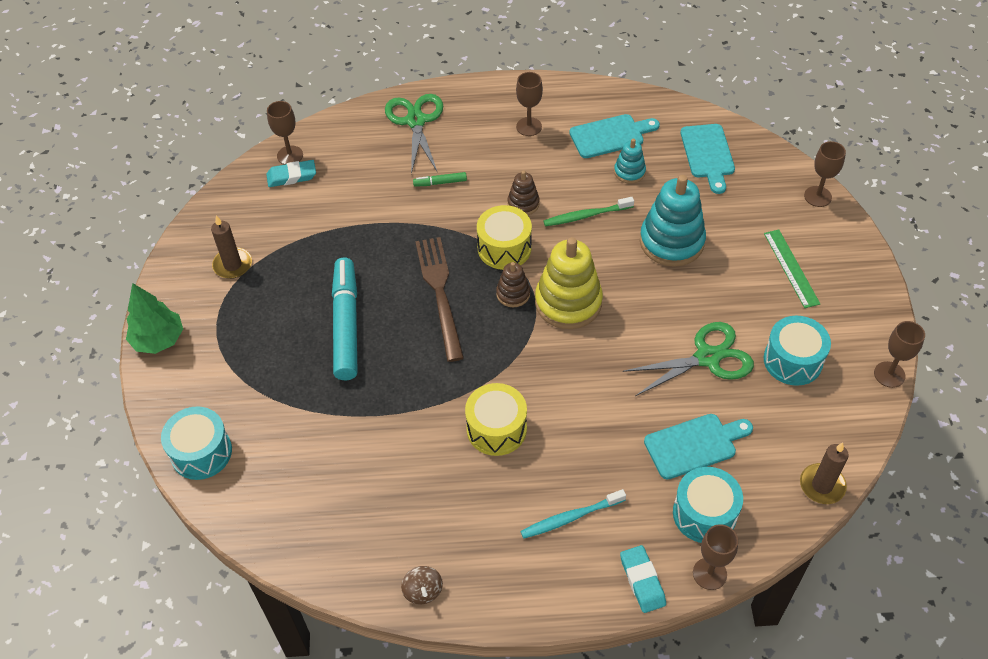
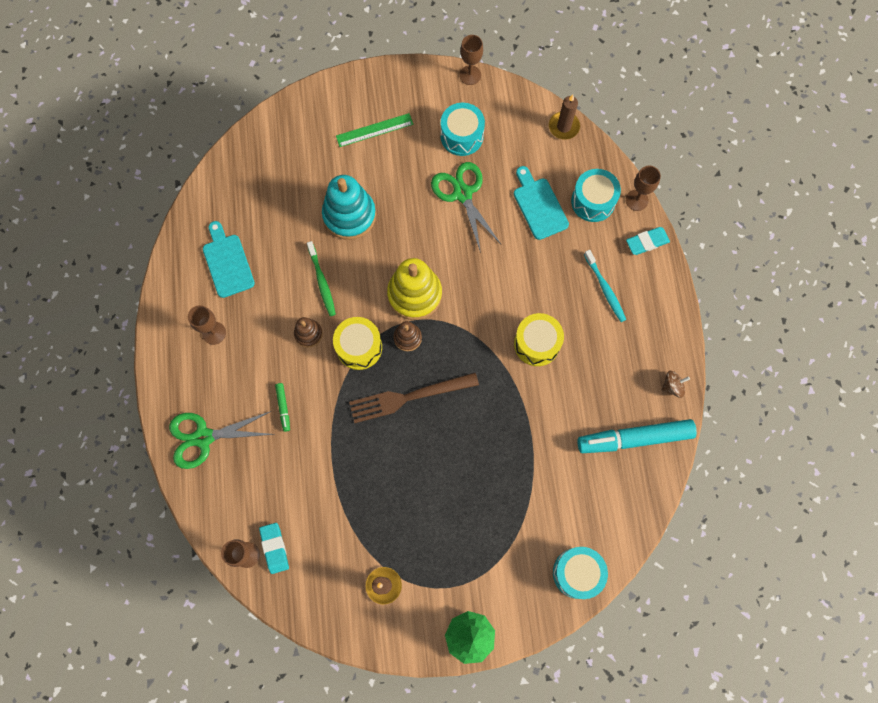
camera: 95 degrees left, 20 degrees up
turquoise marker [332,257,358,380] -> turquoise marker moved to [577,419,697,453]
turquoise stacking toy [614,139,646,184] -> none
turquoise cutting board [680,124,735,194] -> none
brown goblet [804,141,846,207] -> none

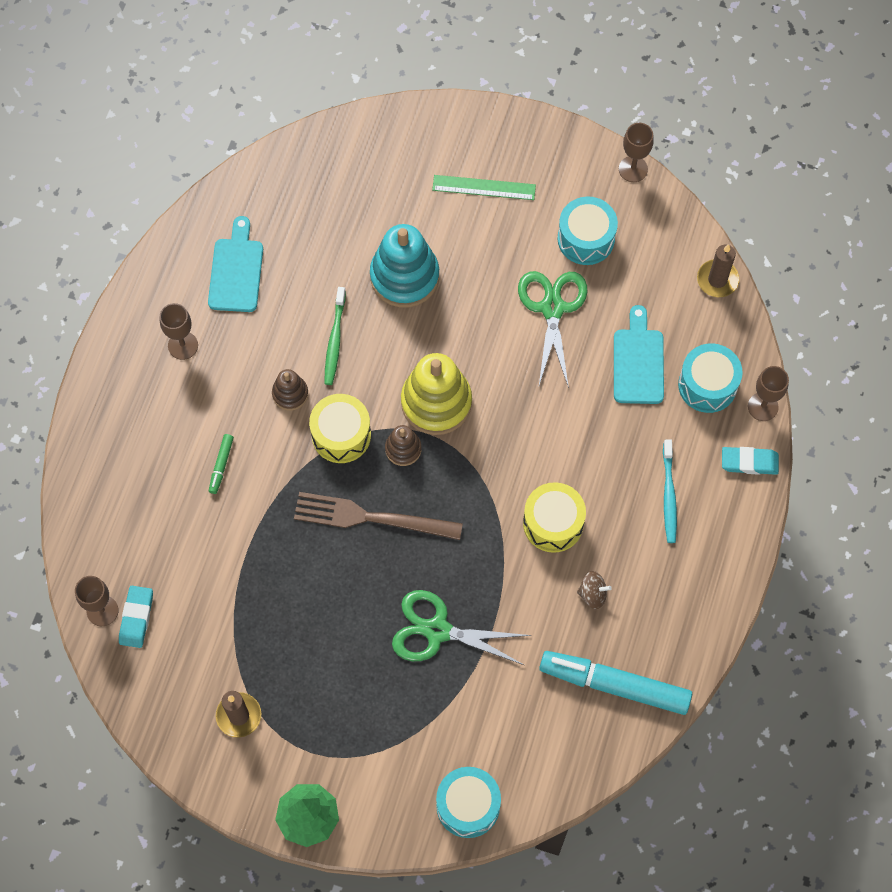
camera: 25 degrees right, 5 degrees down
green scissors [169,411,274,469] -> green scissors moved to [392,590,531,665]
brown spinning top [662,371,690,398] -> brown spinning top moved to [577,571,612,609]

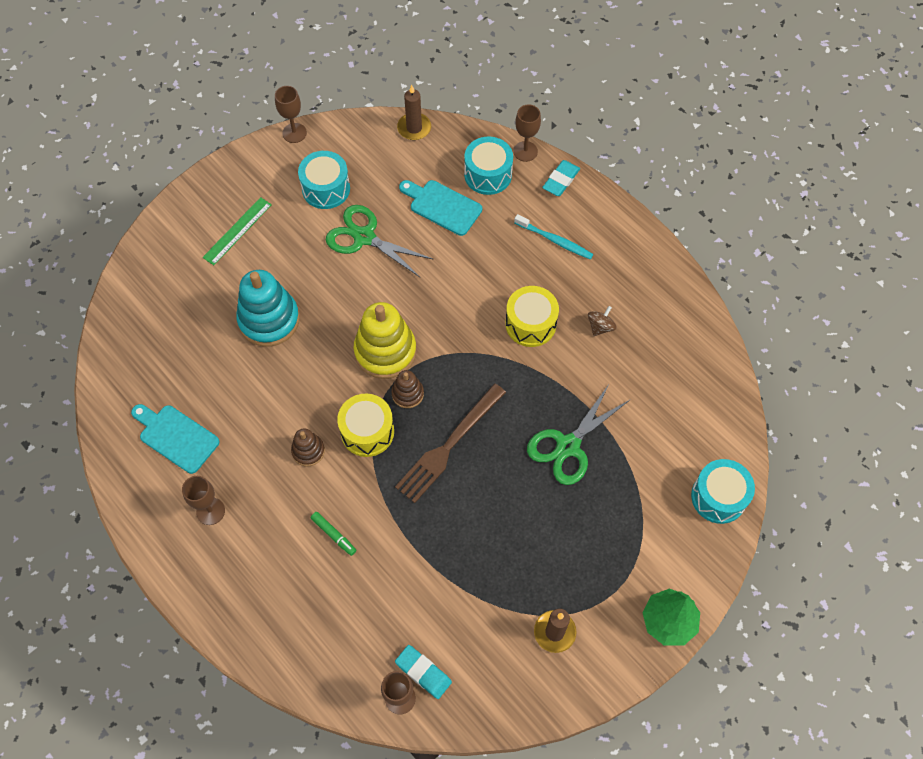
camera: 60 degrees left, 5 degrees down
green toothbrush [324,287,346,385] -> none
turquoise marker [539,651,692,715] -> none

